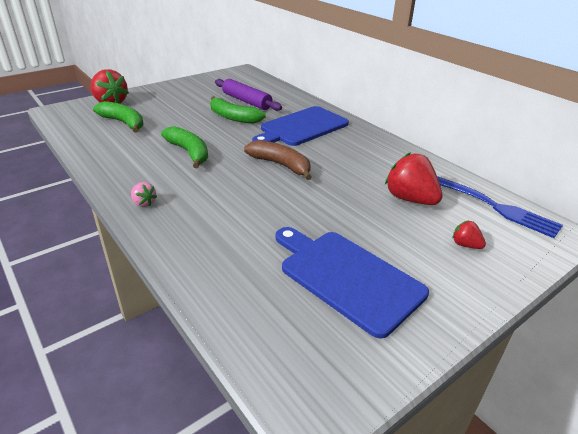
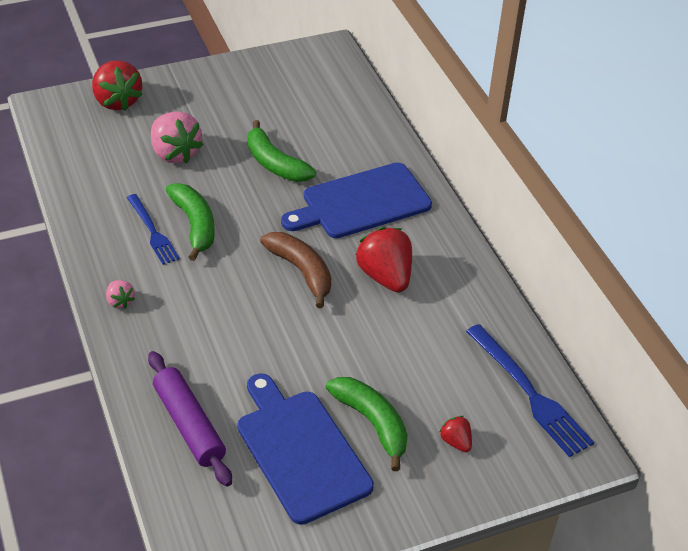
camera: 15 degrees right, 10 degrees up
green banana [93,101,144,133] -> green banana moved to [326,377,408,471]
purple rolling pin [215,79,282,111] -> purple rolling pin moved to [148,351,232,487]
red strawberry [385,152,442,205] -> red strawberry moved to [356,227,412,292]
none -> blue fork [127,194,180,265]
none -> pink strawberry [151,111,203,163]

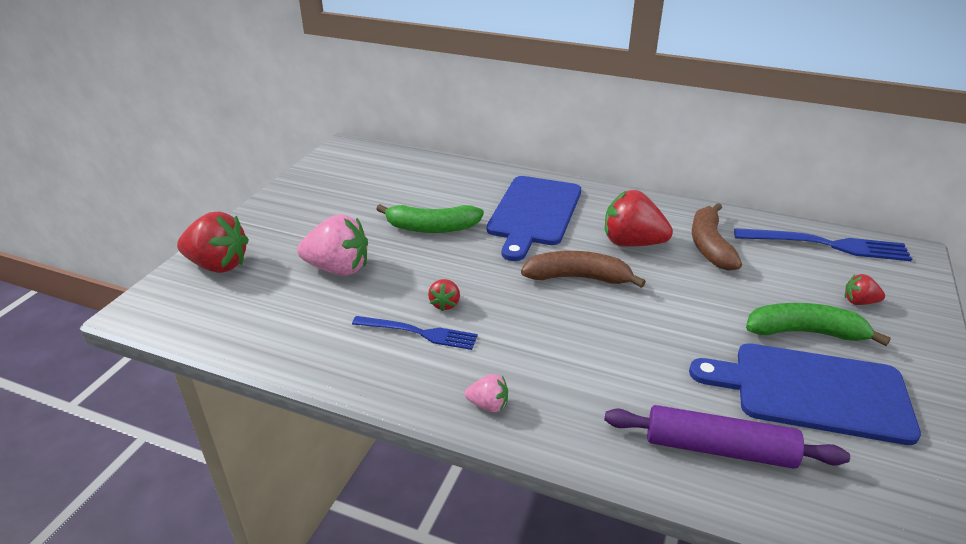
camera: 45 degrees left, 10 degrees down
green banana [166,183,214,261] -> red strawberry [428,279,460,311]
none -> brown banana [692,203,742,271]

